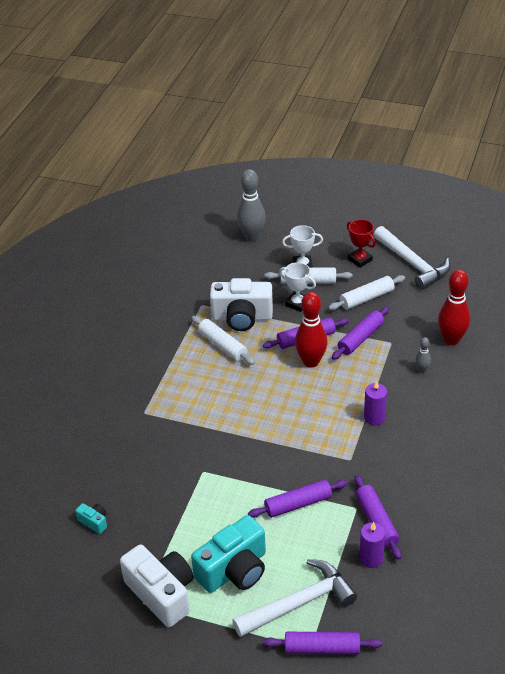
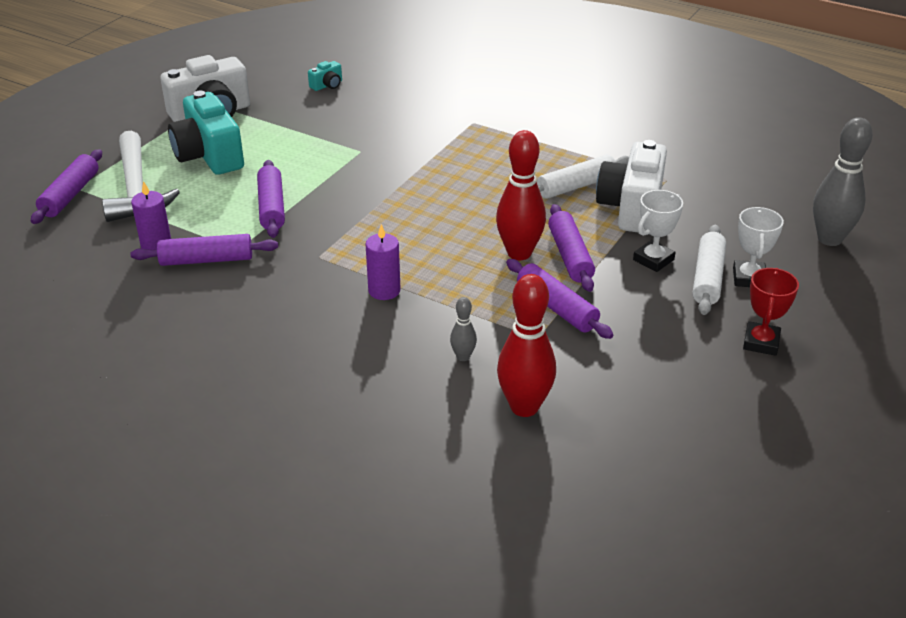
camera: 100 degrees right, 5 degrees down
white rolling pin [328,275,405,310] -> none
red trophy [347,219,376,268] -> red trophy turned 45 degrees counterclockwise [743,268,799,356]
white hammer [374,226,450,290] -> none

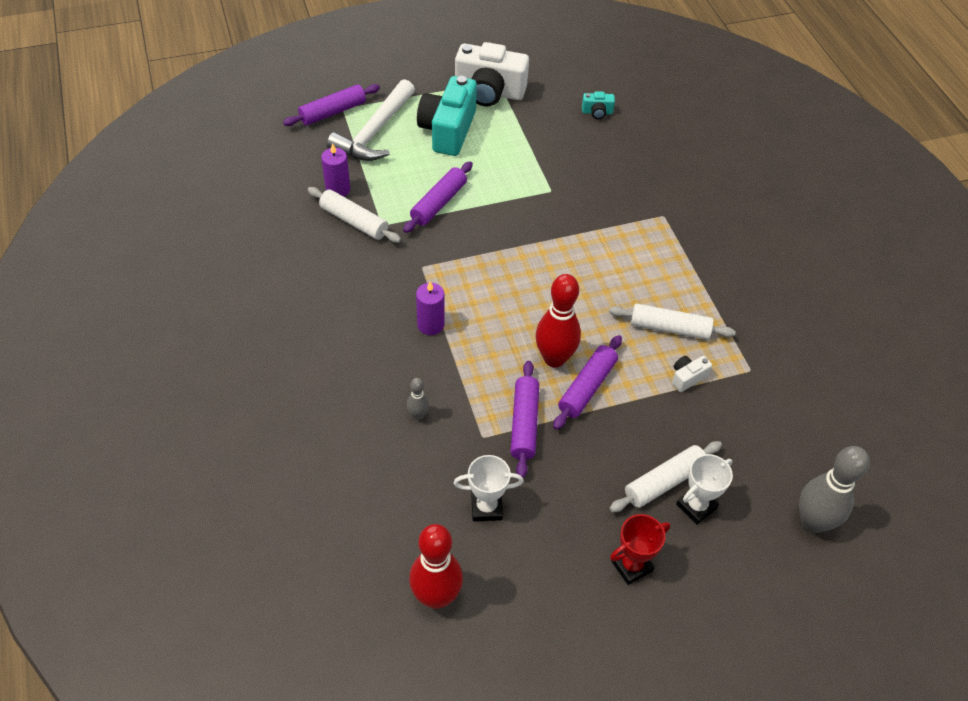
camera: 40 degrees right, 15 degrees up
purple rolling pin [131,234,278,266] -> white rolling pin [308,187,401,243]
red bowling pin [497,274,556,417] -> red bowling pin moved to [409,524,463,609]
white camera [596,140,667,232] -> white camera [672,356,712,392], size x0.44
white trophy [633,190,683,272] -> white trophy moved to [454,455,524,521]

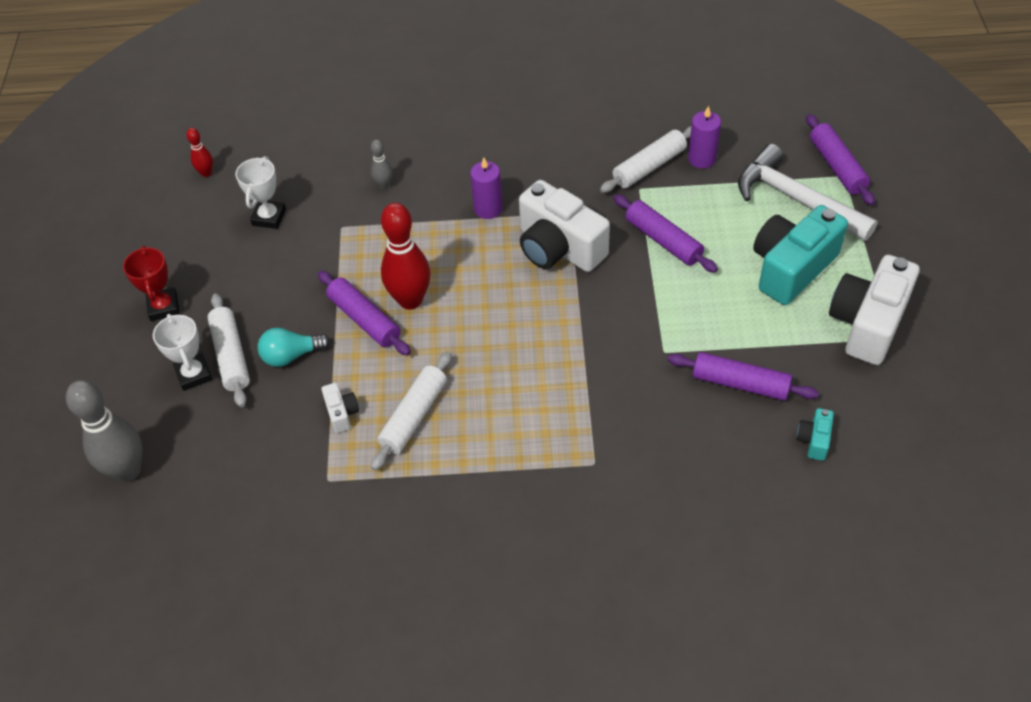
camera: 110 degrees right, 0 degrees up
red bowling pin [409,524,463,609] -> red bowling pin [186,128,213,177], size x0.48
turquoise camera [417,76,477,156] -> turquoise camera turned 75 degrees counterclockwise [753,205,848,305]
purple rolling pin [510,361,539,478] -> purple rolling pin moved to [668,352,819,401]
none -> turquoise light bulb [258,328,331,367]
none -> white camera [519,180,610,272]

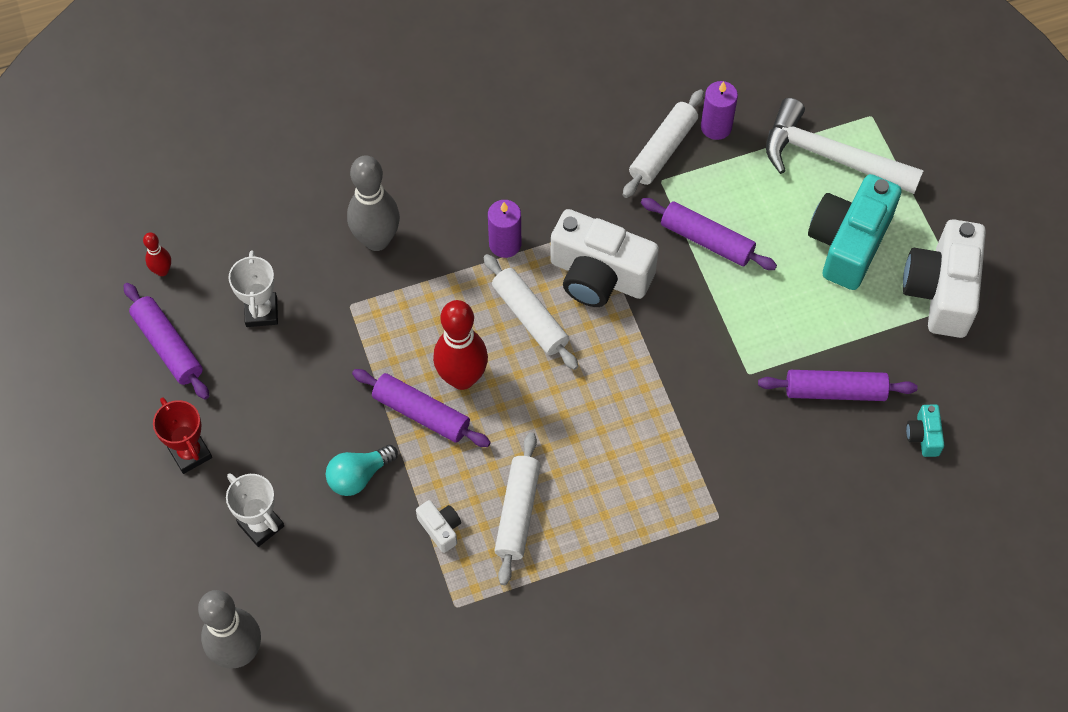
camera: 20 degrees left, 10 degrees up
white rolling pin [207,293,250,407] -> white rolling pin moved to [483,254,578,370]
grey bowling pin [371,140,393,189] -> grey bowling pin [347,155,400,251], size x2.08
purple rolling pin [806,114,875,205] -> purple rolling pin moved to [124,283,209,399]

